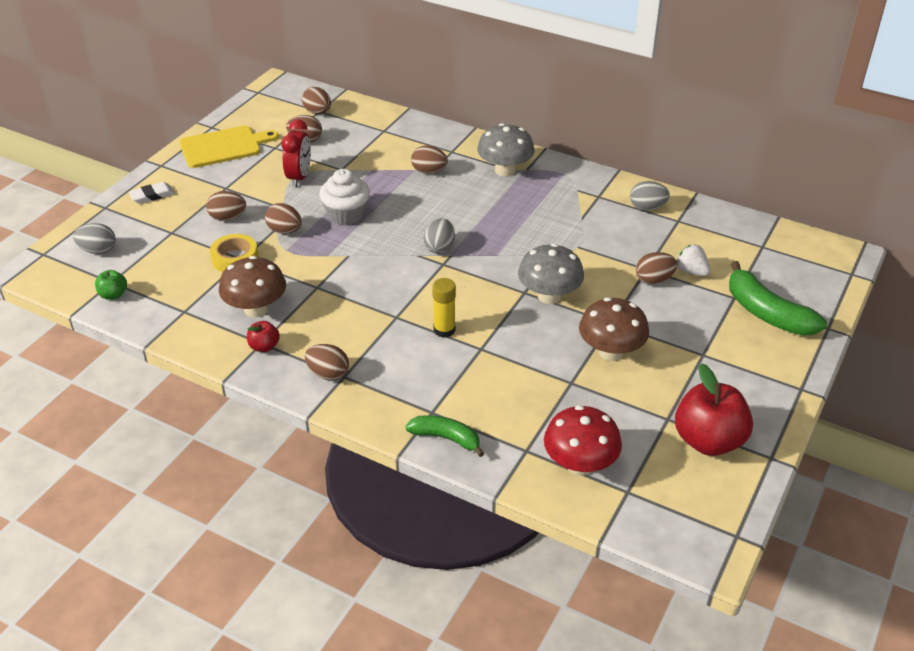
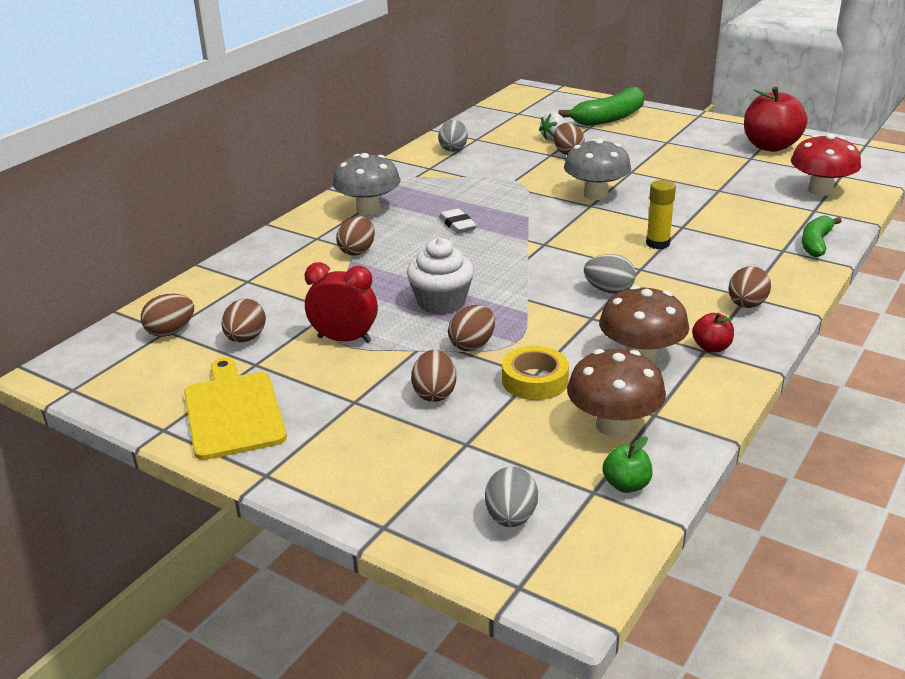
camera: 85 degrees left, 10 degrees down
white eraser [129,182,175,204] -> white eraser moved to [439,209,477,234]
grey egg [424,218,455,254] -> grey egg moved to [584,254,636,294]
brown mushroom [579,297,649,361] -> brown mushroom moved to [567,349,666,437]

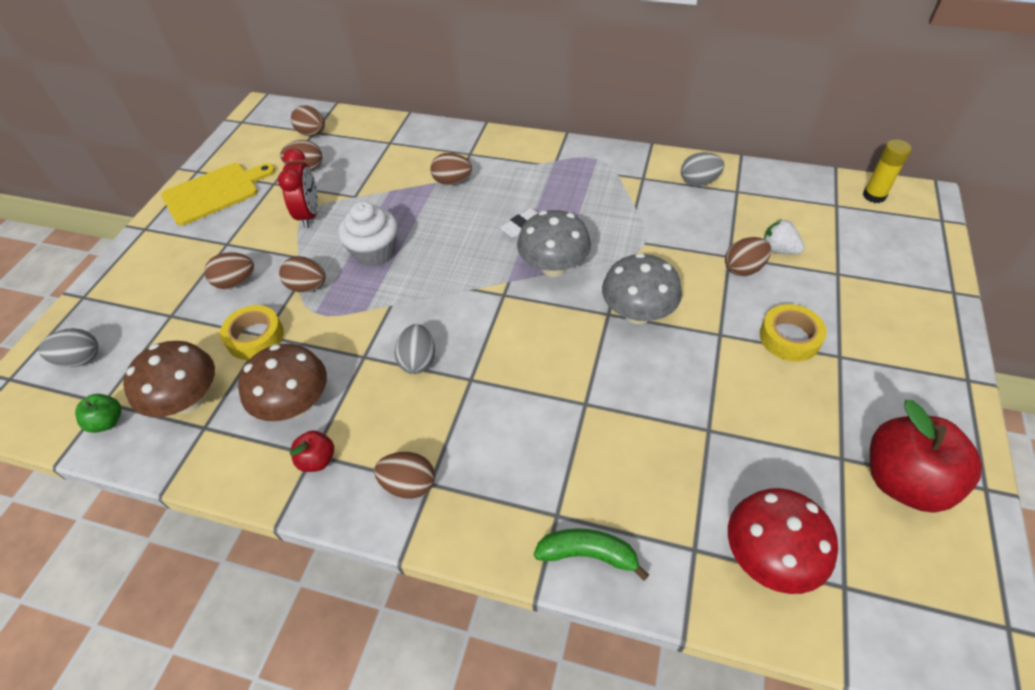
camera: 75 degrees right, 20 degrees up
grey mushroom [333,153,400,215] -> grey mushroom moved to [517,210,591,277]
green banana [559,87,644,126] -> none
yellow glue stick [646,180,676,249] -> yellow glue stick moved to [863,139,912,203]
none -> yellow tape [760,304,827,362]

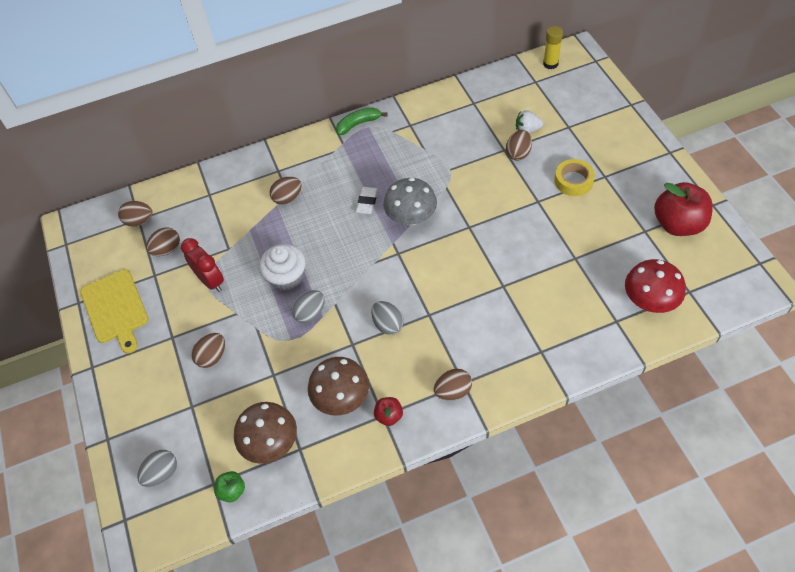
camera: 35 degrees left, 5 degrees up
yellow cutting board [161,163,275,226] -> yellow cutting board turned 135 degrees clockwise [80,269,148,354]
yellow tape [220,305,284,360] -> none
brown egg [279,256,326,293] -> none
green banana [534,528,649,581] -> green banana moved to [336,107,388,135]
grey mushroom [602,253,682,324] -> none
grey egg [681,152,724,186] -> grey egg moved to [292,290,324,323]

